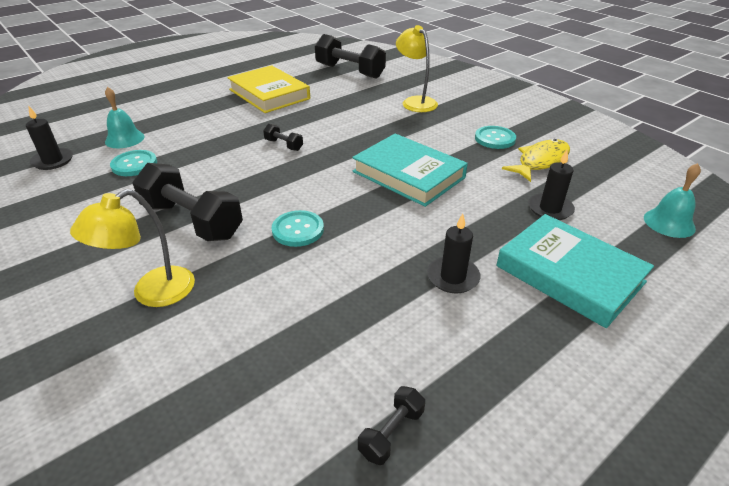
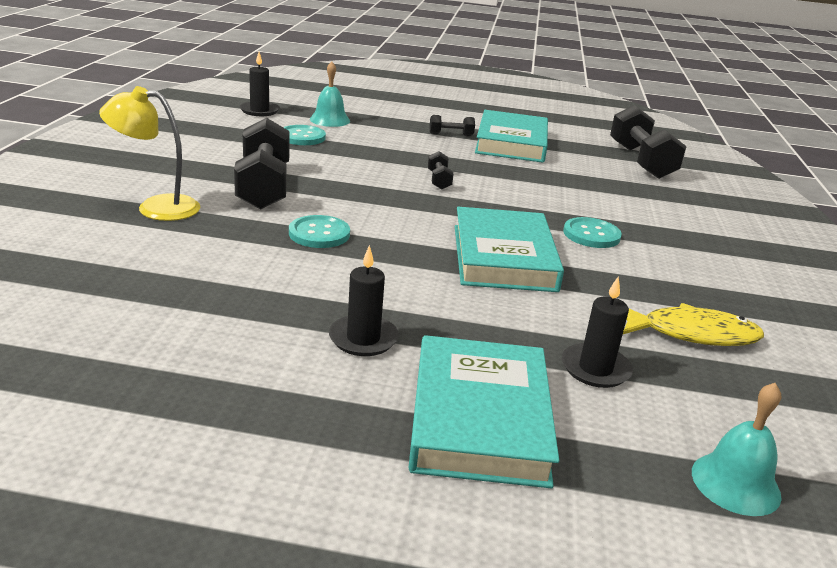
camera: 45 degrees right, 10 degrees down
yellow book [227,65,310,113] -> turquoise book [475,110,548,163]
black dumbbell [358,386,425,465] -> black dumbbell moved to [430,115,475,136]
yellow lamp [396,25,438,112] -> none
turquoise button [475,126,516,149] -> turquoise button moved to [563,217,622,248]

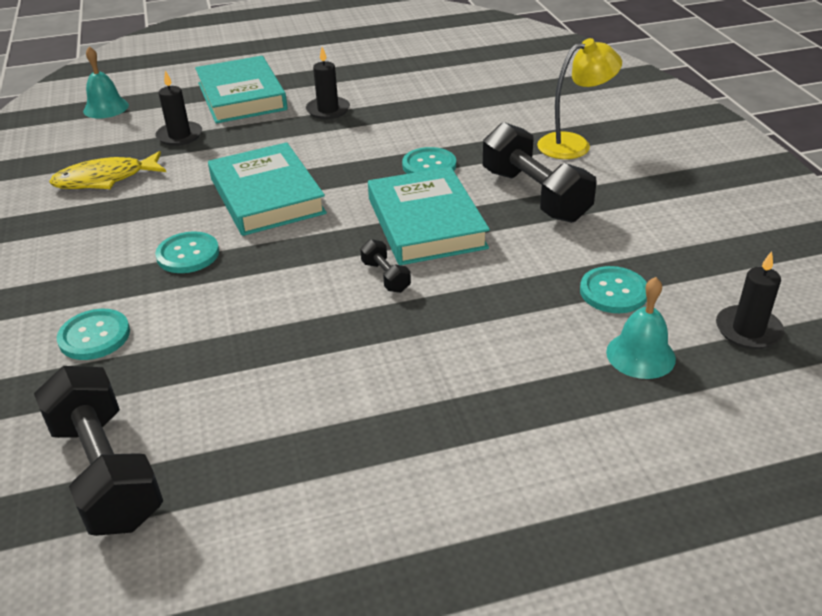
camera: 160 degrees right, 10 degrees up
black dumbbell [430,115,475,136] -> none
turquoise book [475,110,548,163] -> turquoise book moved to [368,167,490,265]
none -> turquoise button [57,309,130,360]

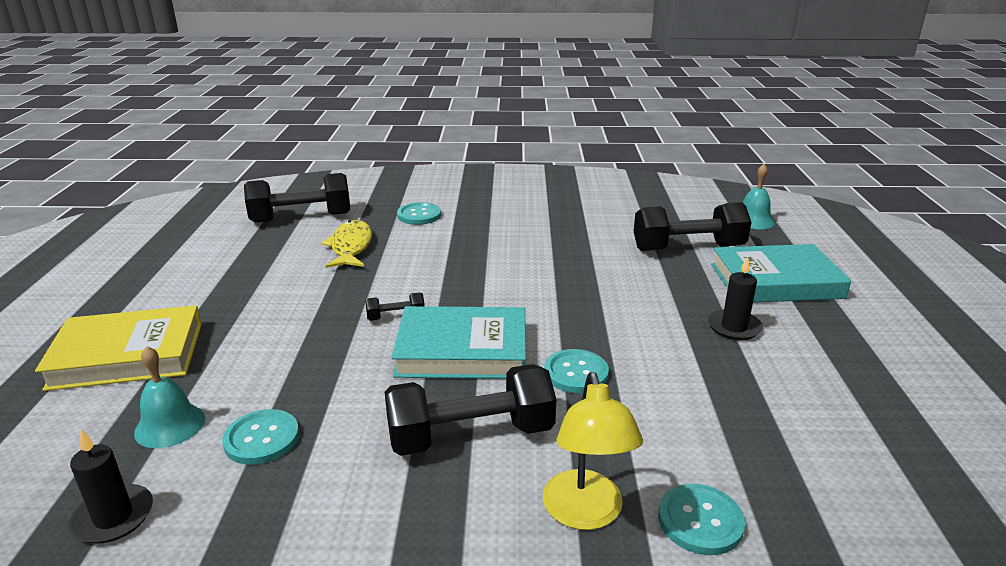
camera: 105 degrees right, 10 degrees down
yellow fish [49,151,166,189] -> yellow fish moved to [321,220,372,268]
black candle [155,70,202,146] -> black dumbbell [634,202,752,251]
turquoise button [155,231,219,273] -> turquoise button moved to [658,484,745,555]
turquoise book [208,142,327,236] -> none
none -> yellow book [35,305,202,391]

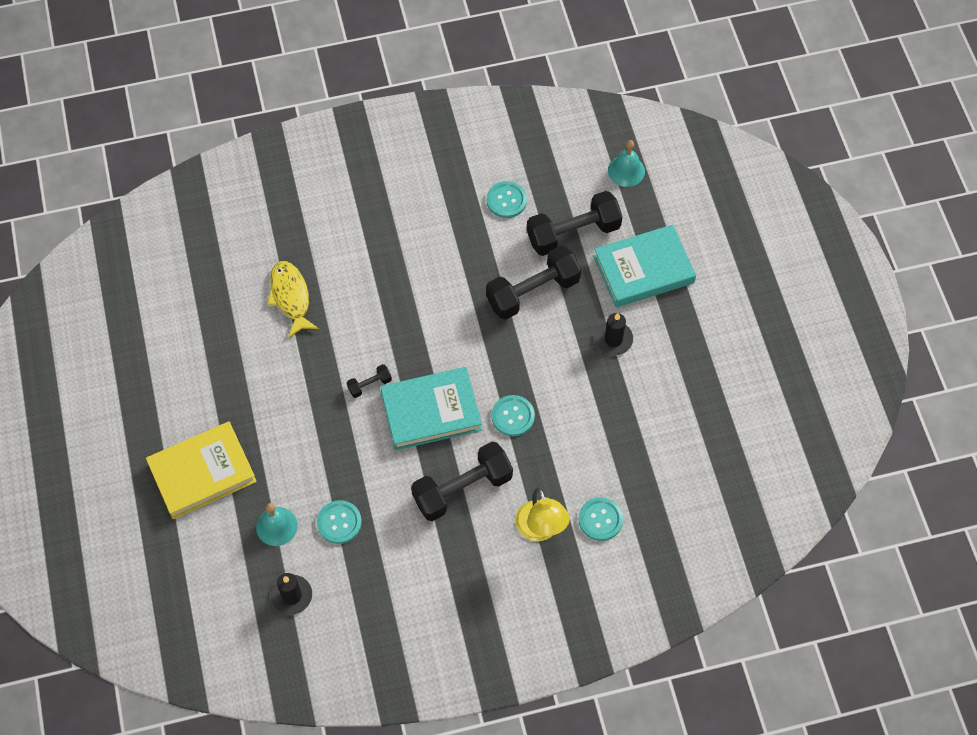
camera: 15 degrees left, 35 degrees up
black dumbbell [244,173,350,223] -> black dumbbell moved to [486,246,581,320]
turquoise button [397,202,441,225] -> turquoise button moved to [487,181,527,218]

